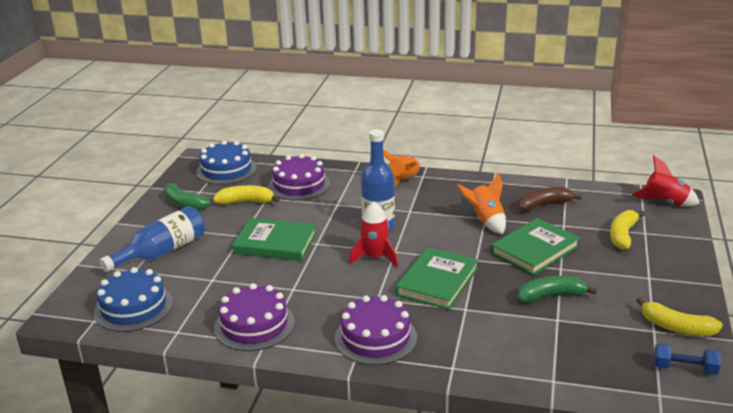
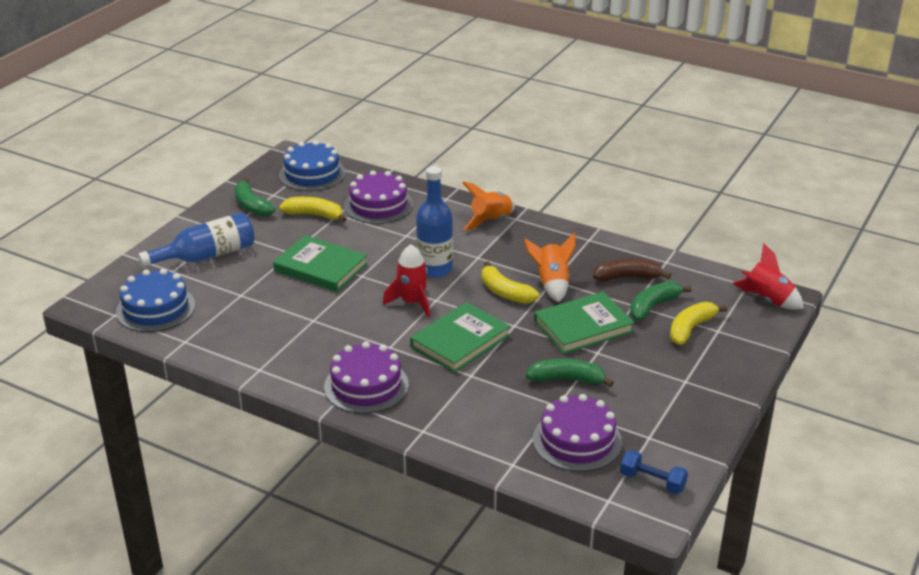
camera: 15 degrees right, 5 degrees up
purple cake [214,283,295,351] -> purple cake moved to [533,394,622,472]
yellow banana [636,297,723,336] -> yellow banana moved to [482,261,539,304]
none -> green banana [630,281,691,321]

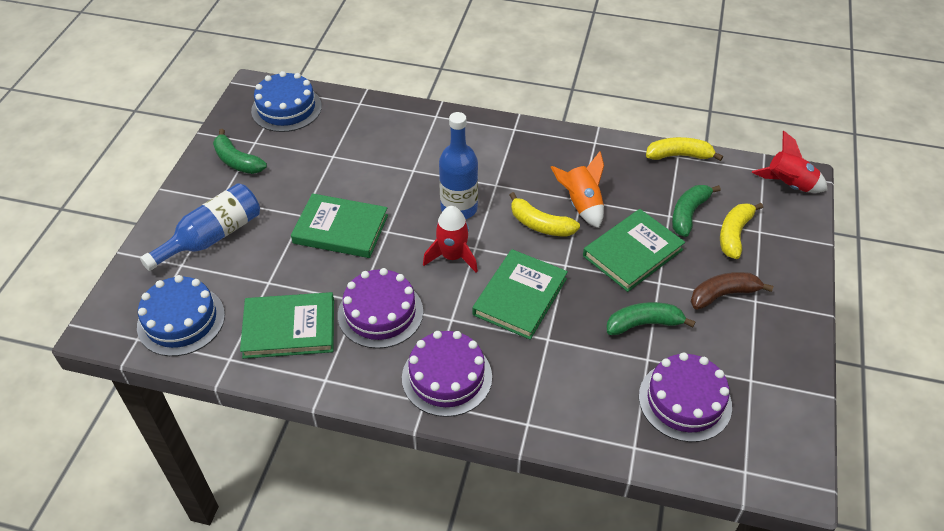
camera: 15 degrees left, 15 degrees up
yellow banana [279,197,347,222] -> yellow banana moved to [646,137,723,161]
purple cake [344,171,413,224] -> purple cake moved to [338,268,423,349]
orange rocket [463,182,515,230] -> none
brown banana [593,258,671,281] -> brown banana moved to [691,272,773,310]
blue dumbbell [620,450,688,494] -> none
none -> green book [240,292,334,359]

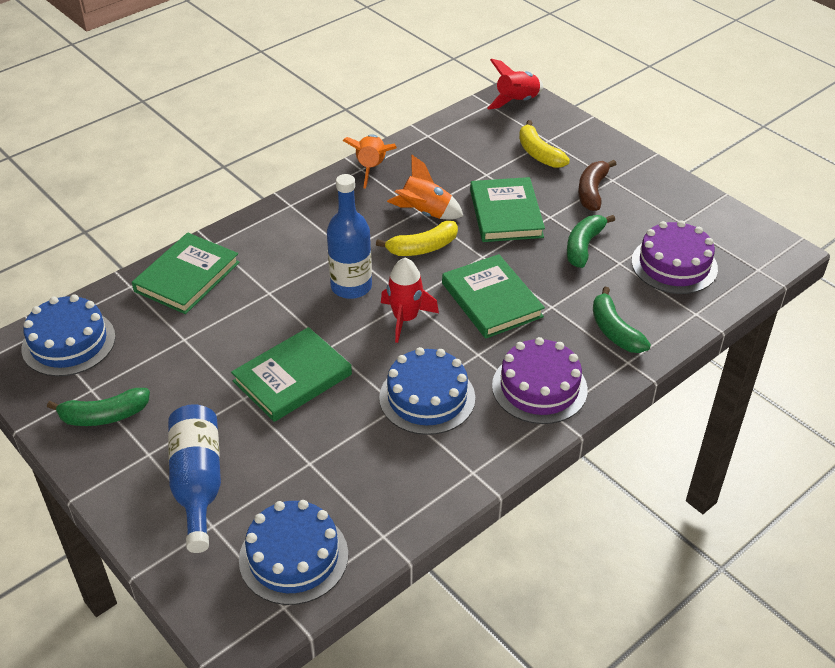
camera: 55 degrees left, 5 degrees down
green book [240,292,334,359] -> green book moved to [132,233,240,314]
purple cake [338,268,423,349] -> blue cake [379,347,475,435]
yellow banana [646,137,723,161] -> none
green banana [672,185,721,237] -> green banana moved to [593,287,651,353]
none -> orange rocket [343,134,397,188]

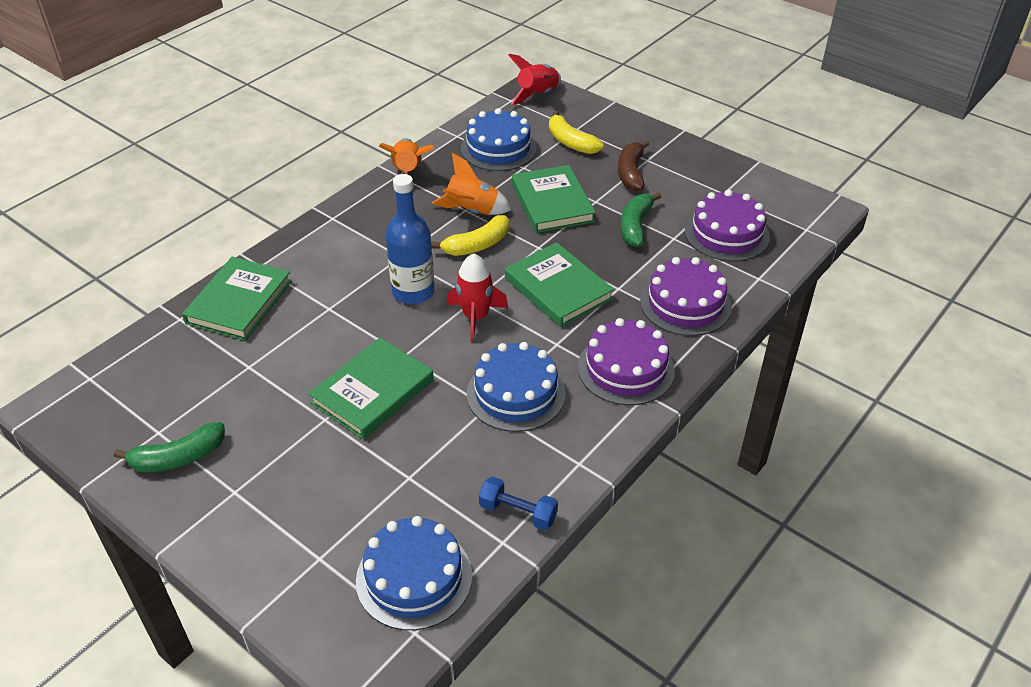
camera: 10 degrees left, 0 degrees up
blue cake [22,295,116,376] -> blue cake moved to [461,108,537,171]
blue bottle [168,404,221,553] -> none
green banana [593,287,651,353] -> purple cake [640,257,732,336]
none -> blue dumbbell [479,476,558,530]

